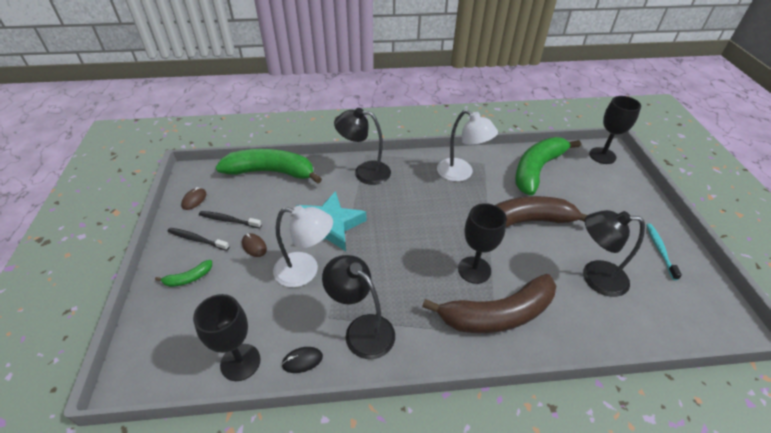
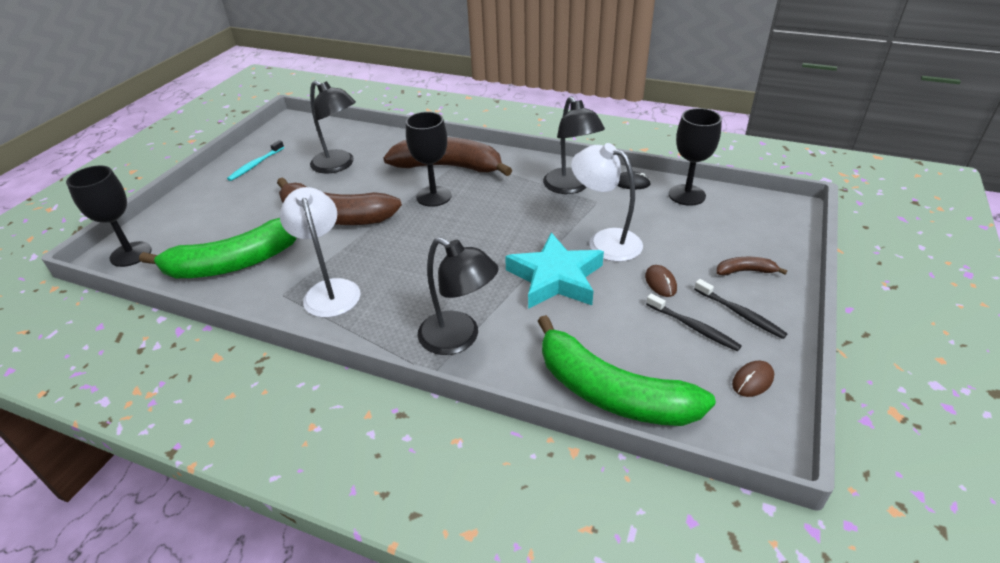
camera: 150 degrees left, 5 degrees down
green banana [155,260,212,287] -> brown banana [717,257,787,276]

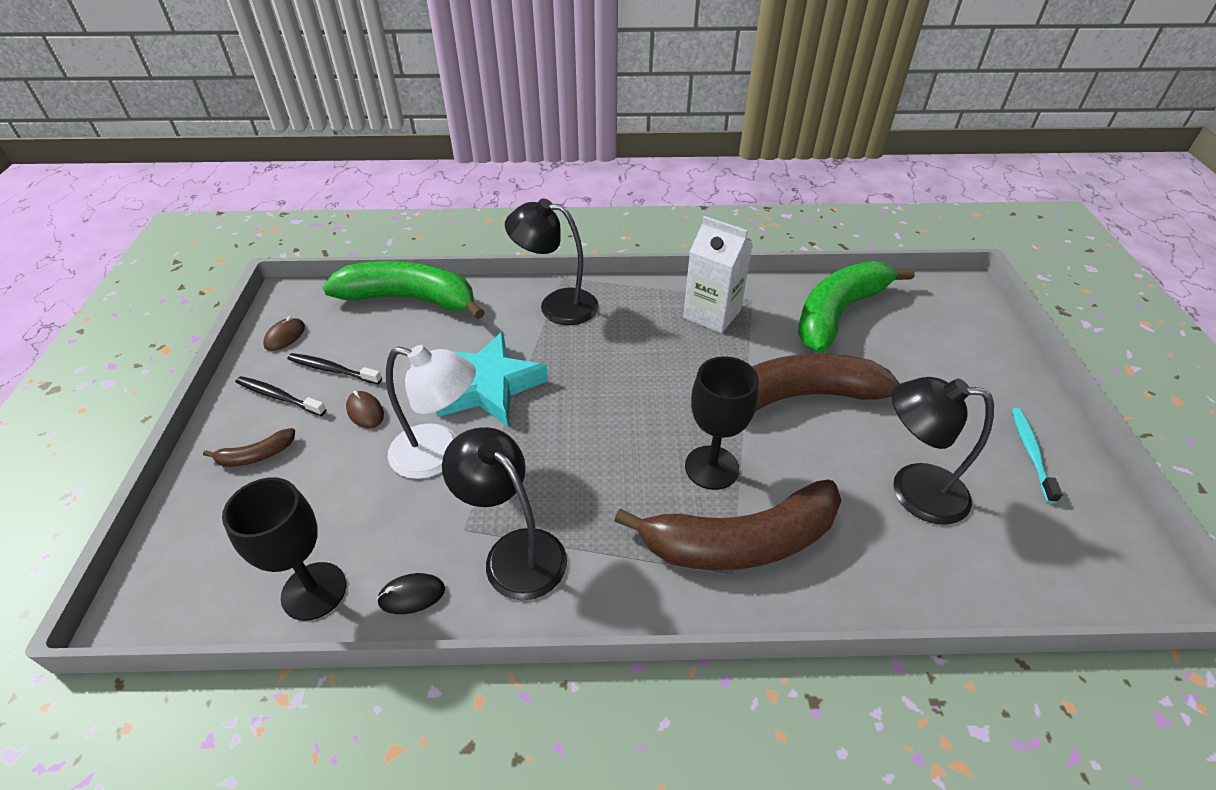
camera: 155 degrees right, 5 degrees up
black goblet [66,165,152,267] -> none
white lamp [280,187,361,318] -> white carton [683,216,753,333]

